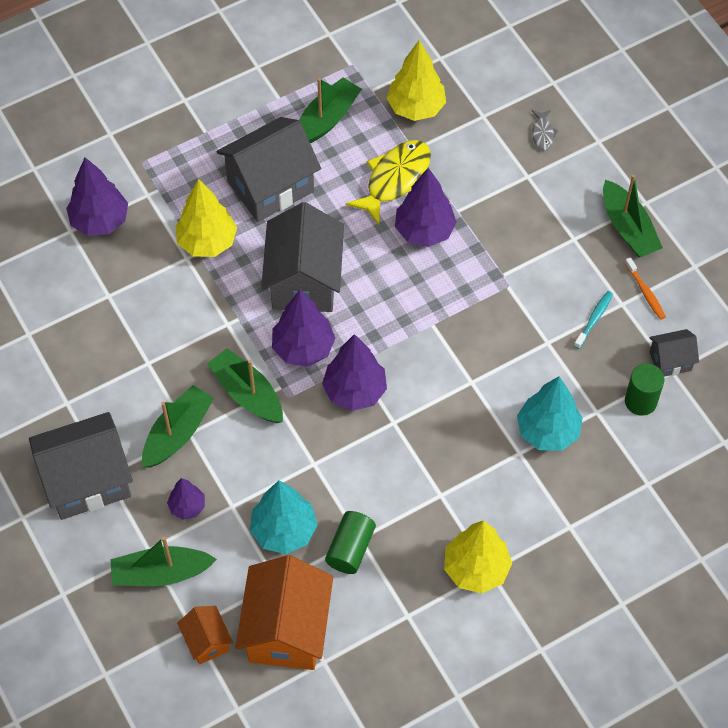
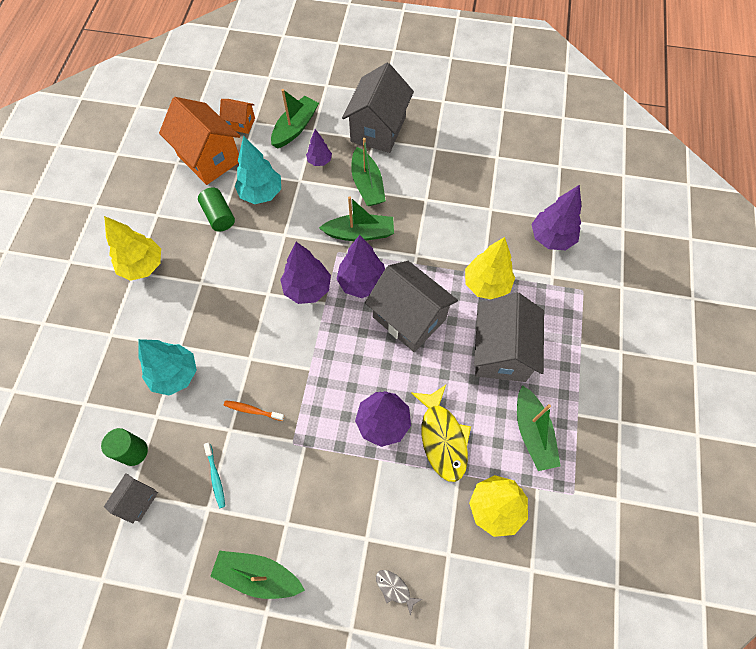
camera: 130 degrees right, 5 degrees up
orange toothbrush [625,257,666,320] -> orange toothbrush moved to [224,400,284,421]

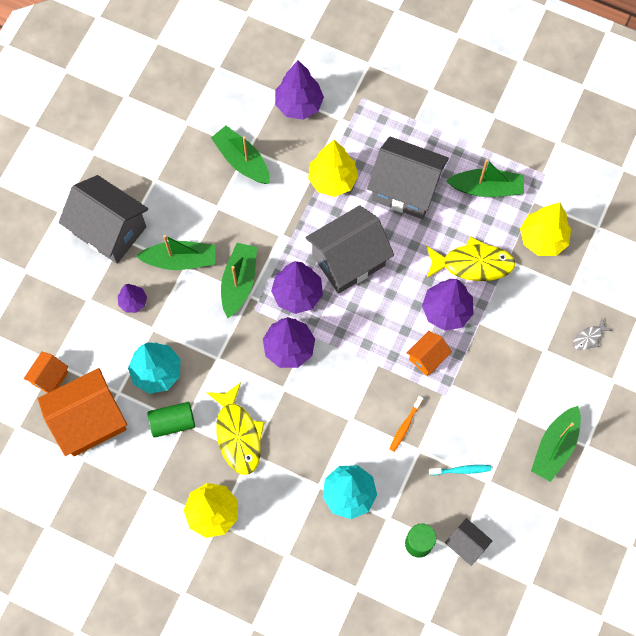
camera: 75 degrees left, 5 degrees up
green boat [271,89,319,148] -> green boat moved to [211,126,270,184]
none -> yellow fish [206,382,265,475]
none -> orange house [407,331,452,376]

